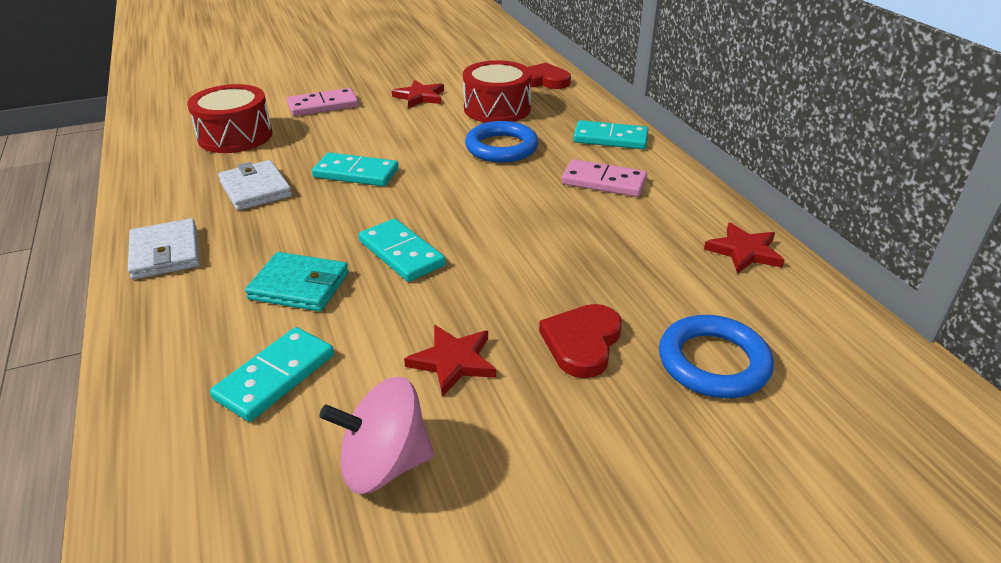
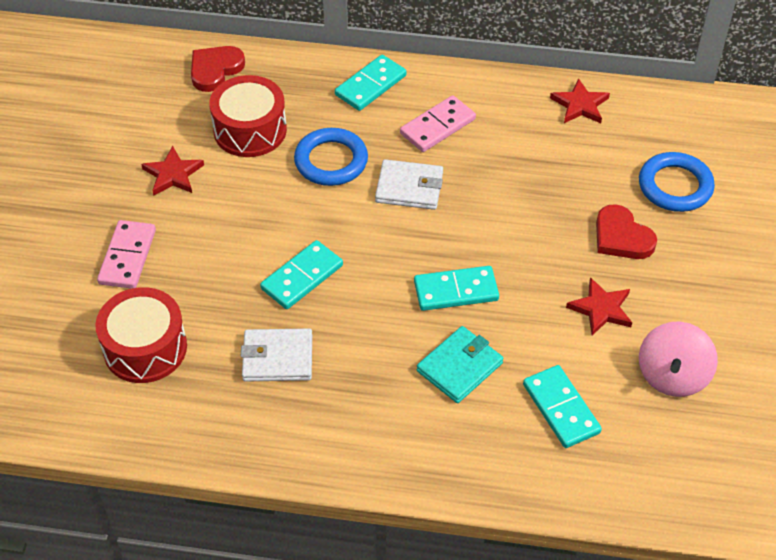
camera: 60 degrees left, 15 degrees up
white wallet [128,218,200,279] -> white wallet moved to [375,159,443,210]

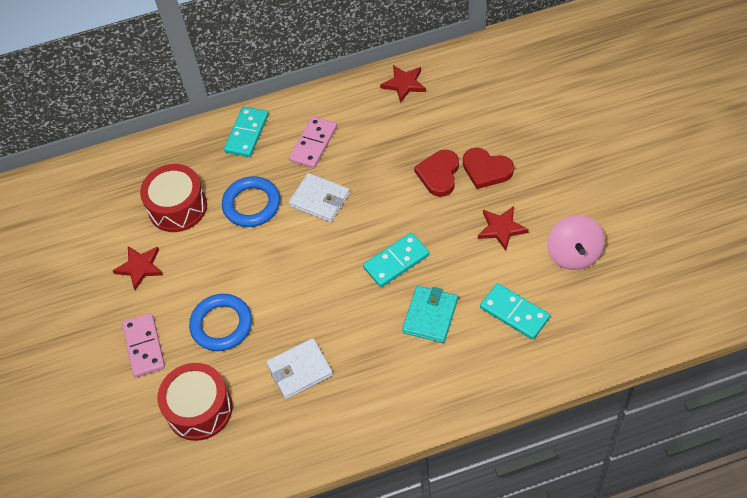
camera: 20 degrees left, 5 degrees up
red heart [191,46,245,92] -> red heart moved to [414,150,459,197]
turquoise domino [260,240,343,309] -> none
white wallet [375,159,443,210] -> white wallet turned 45 degrees clockwise [289,173,350,222]
blue ring [639,152,715,212] -> blue ring moved to [189,294,252,351]

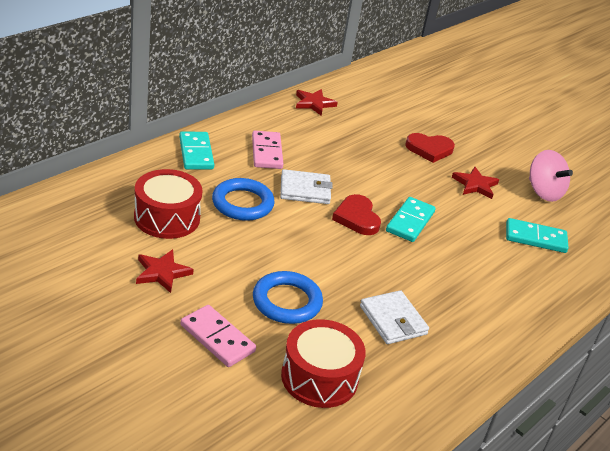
camera: 40 degrees left, 20 degrees down
white wallet [266,338,333,399] -> white wallet turned 60 degrees counterclockwise [360,290,429,344]
turquoise wallet [402,286,458,343] -> none
red heart [414,150,459,197] -> red heart moved to [332,194,381,235]

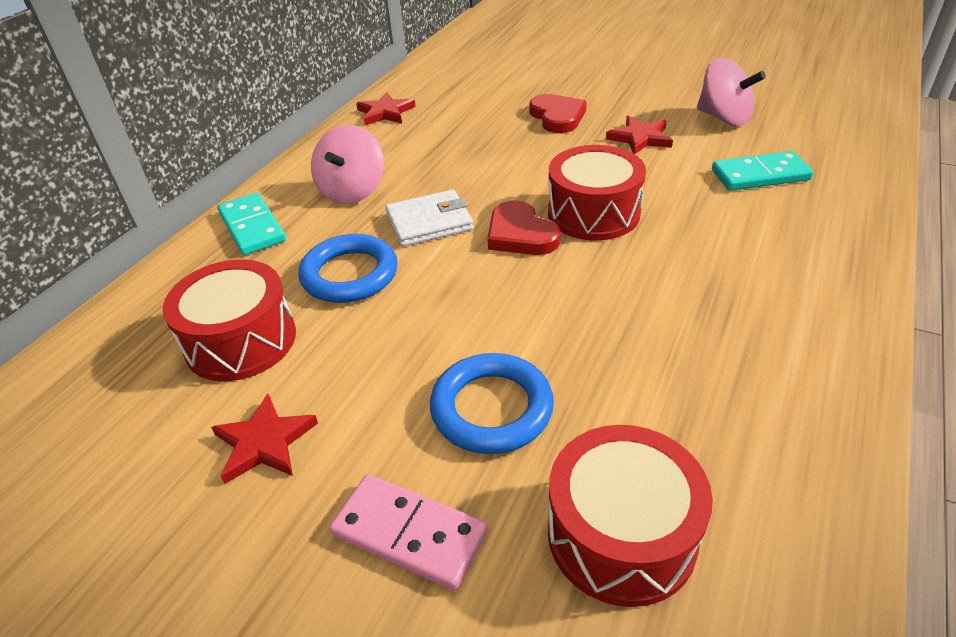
camera: 10 degrees left, 5 degrees up
pink domino [252,131,283,169] -> pink spinning top [311,125,384,204]
white wallet [360,290,429,344] -> none
turquoise domino [386,197,436,242] -> red drum [548,145,646,240]
red heart [405,133,455,163] -> red heart turned 90 degrees counterclockwise [529,94,587,133]

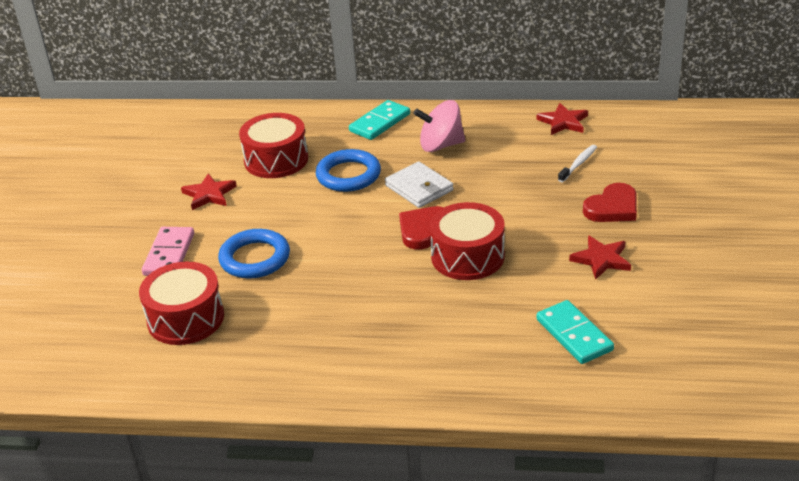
camera: 70 degrees right, 5 degrees down
pink spinning top [697,58,766,126] -> none
none -> white toothbrush [558,145,597,182]

